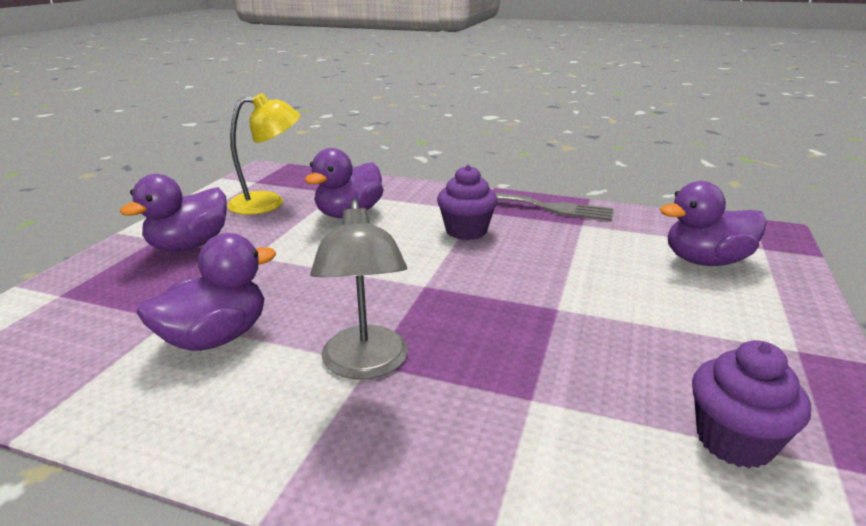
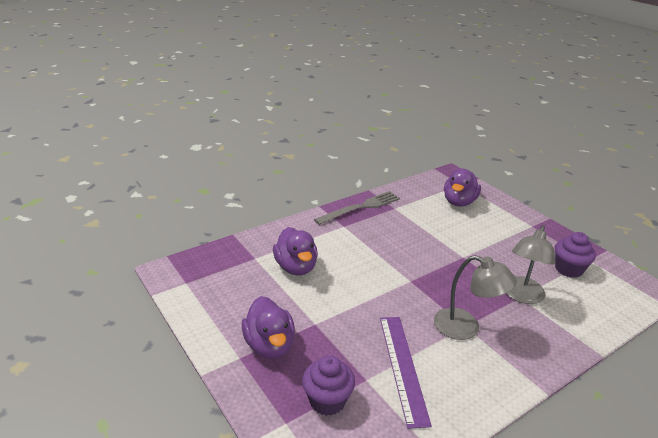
camera: 55 degrees left, 5 degrees up
purple duck [137,233,276,351] -> purple ruler [380,317,432,429]
yellow lamp [227,93,300,215] -> none
purple cupcake [437,165,498,240] -> purple cupcake moved to [302,355,355,416]
none -> grey lamp [506,225,556,304]

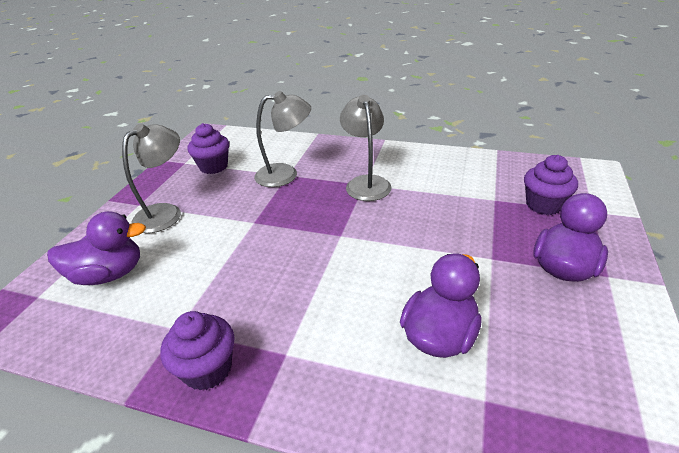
camera: 125 degrees left, 5 degrees up
grey fork [314,191,400,225] -> purple cupcake [160,311,235,390]
purple ruler [380,317,432,429] -> none
none -> grey lamp [122,123,181,233]

